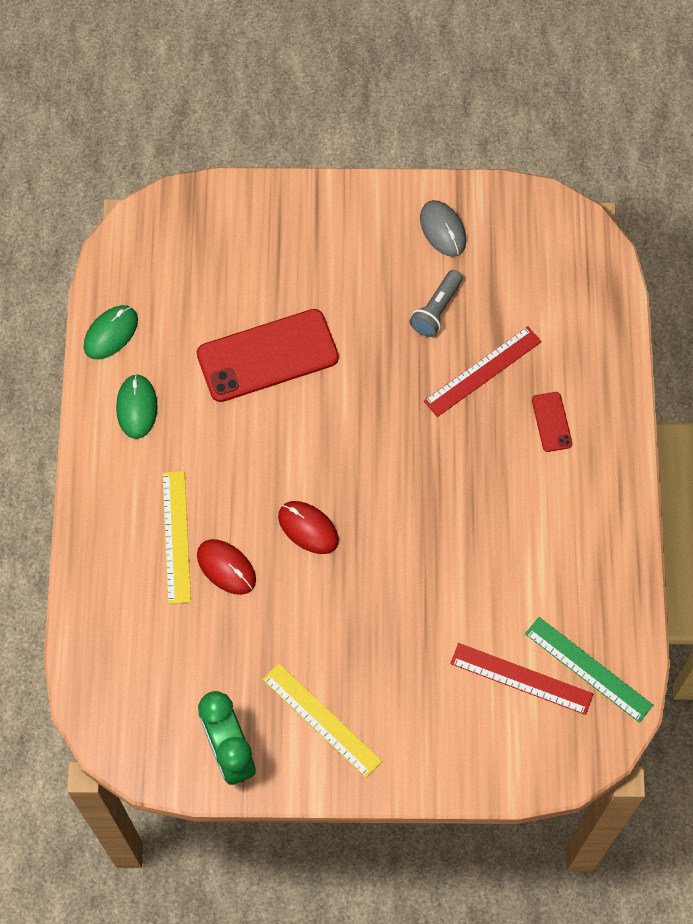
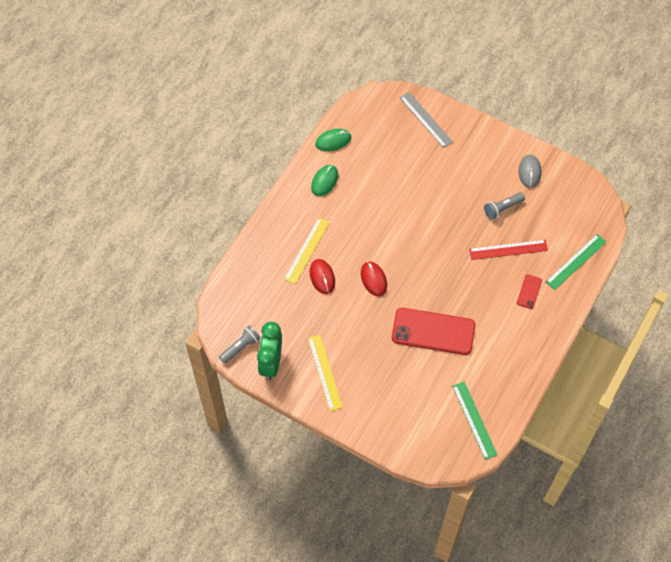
camera: 30 degrees right, 5 degrees down
red phone [197,309,339,402] -> red phone moved to [392,308,475,355]
red ruler [450,643,593,715] -> none
none -> grey flashlight [219,325,261,364]
none -> grey ruler [400,92,453,148]
none -> green ruler [546,234,606,290]

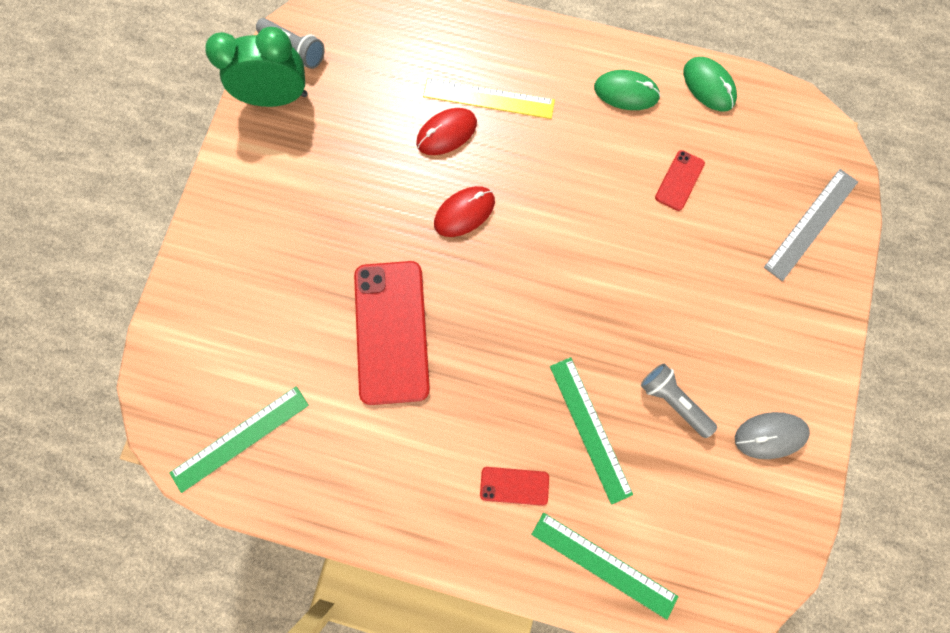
camera: 75 degrees right, 15 degrees up
yellow ruler [308,335,343,411] -> none
red ruler [469,240,548,260] -> green ruler [550,357,633,505]
none -> red phone [655,150,705,211]

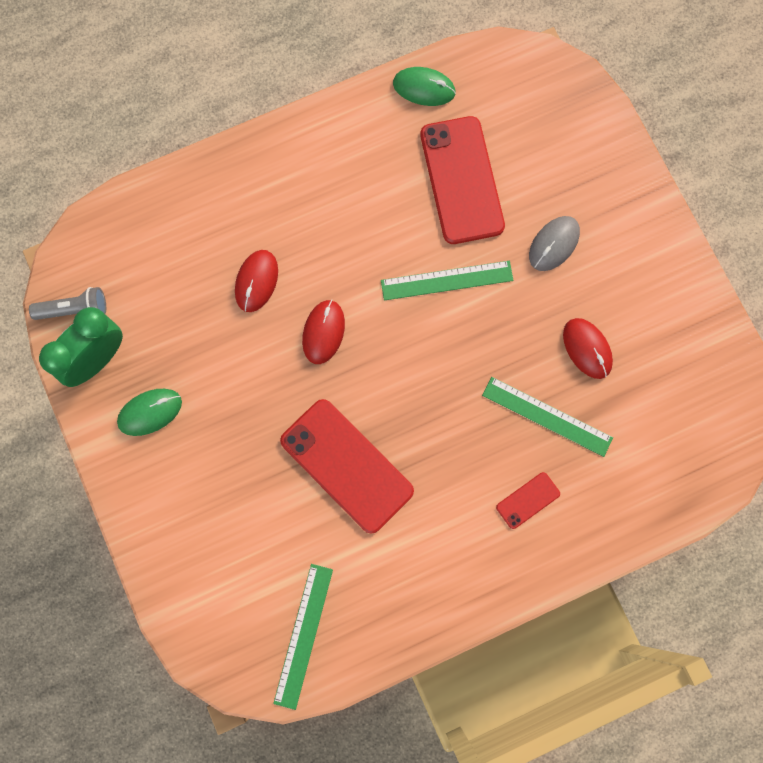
camera: 40 degrees left, 0 degrees up
yellow ruler [423,78,555,119] -> none
green ruler [531,513,678,620] -> green ruler moved to [381,261,514,301]
green mouse [594,70,661,110] -> green mouse moved to [117,389,182,436]
grey flashlight [641,364,717,438] -> red mouse [563,318,613,379]
red phone [655,150,705,211] -> red phone [420,116,505,244], size x2.20
grey mouse [735,412,810,459] -> grey mouse moved to [529,216,580,271]
grey ruler [764,169,858,281] -> none

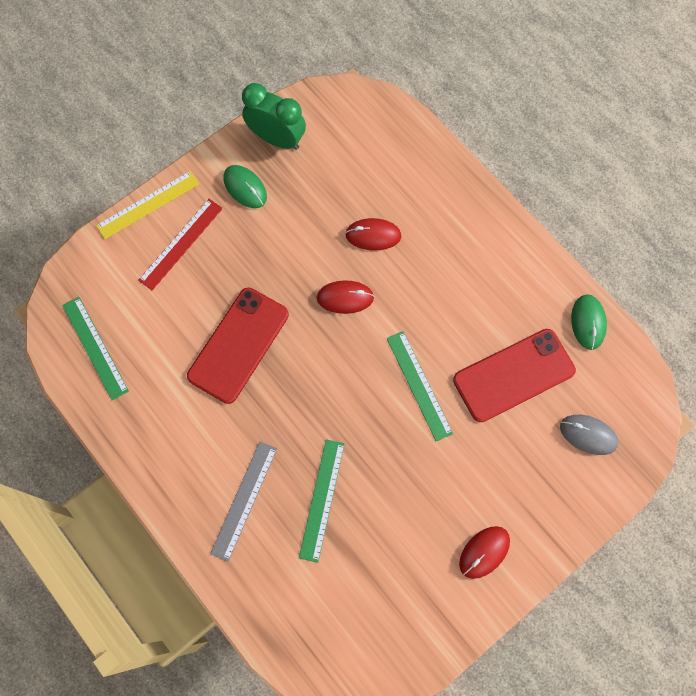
camera: 75 degrees right, 5 degrees down
grey flashlight [29,287,106,320] -> none
green ruler [273,564,333,710] -> green ruler turned 60 degrees clockwise [62,297,129,400]
red phone [496,472,560,529] -> grey ruler [210,442,277,562]
grey mouse [529,216,580,271] -> grey mouse moved to [560,415,618,455]
red mouse [563,318,613,379] -> red mouse moved to [459,526,510,579]
none -> yellow ruler [96,171,199,239]
none -> red ruler [138,199,223,290]

